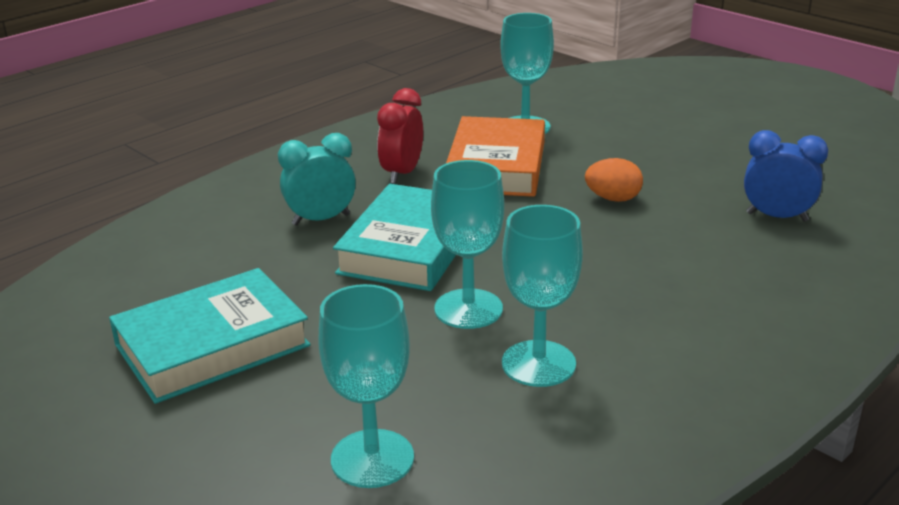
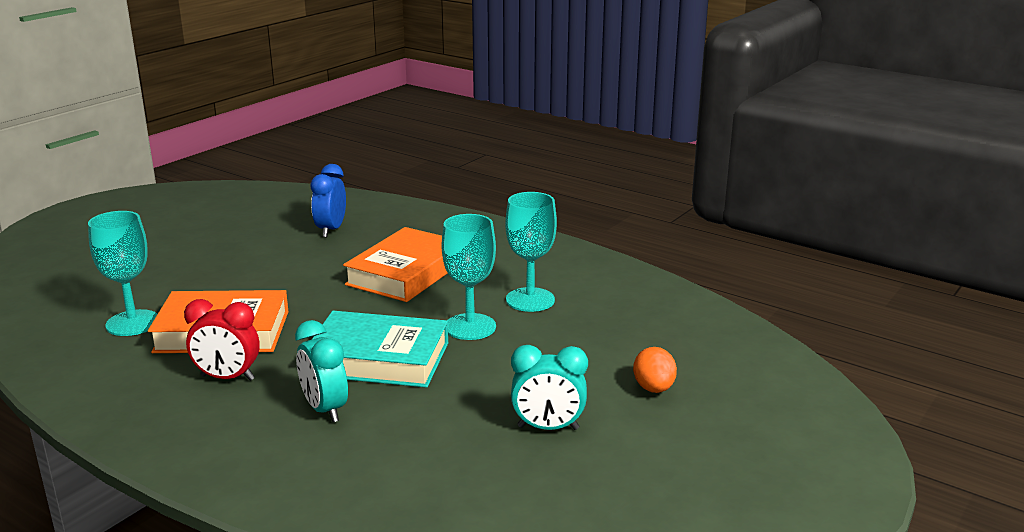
camera: 100 degrees left, 5 degrees down
turquoise book [109,268,311,404] -> turquoise clock [511,345,588,430]
turquoise goblet [318,284,414,488] -> none
orange egg [585,158,643,202] -> orange egg moved to [633,347,677,393]
none -> orange book [343,227,448,302]

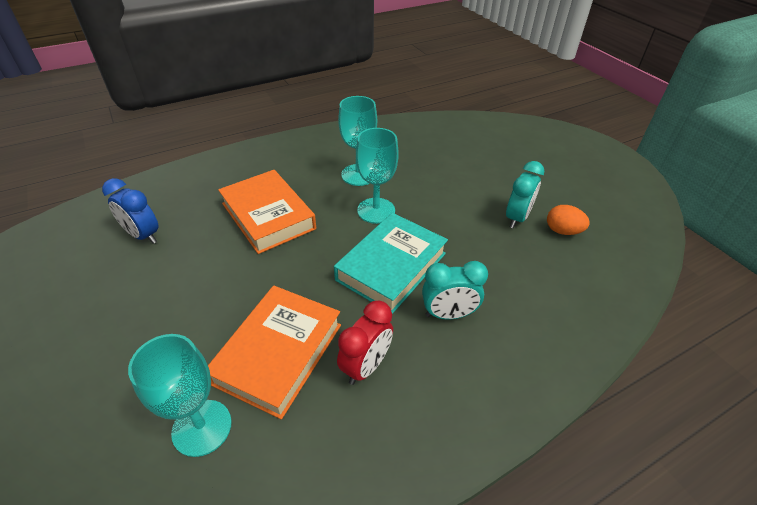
camera: 65 degrees left, 20 degrees up
orange egg [633,347,677,393] -> orange egg moved to [547,205,590,235]

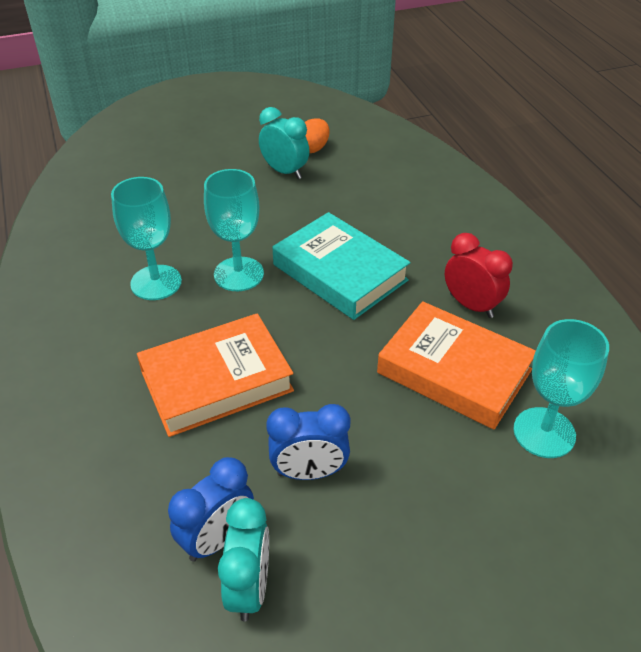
camera: 80 degrees left, 0 degrees up
turquoise clock [422,261,488,319] -> turquoise clock moved to [218,498,269,622]
none -> blue clock [266,404,350,480]

